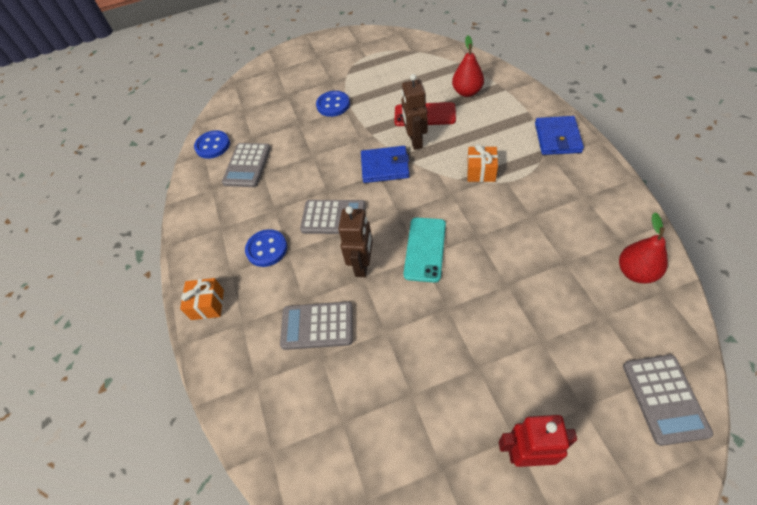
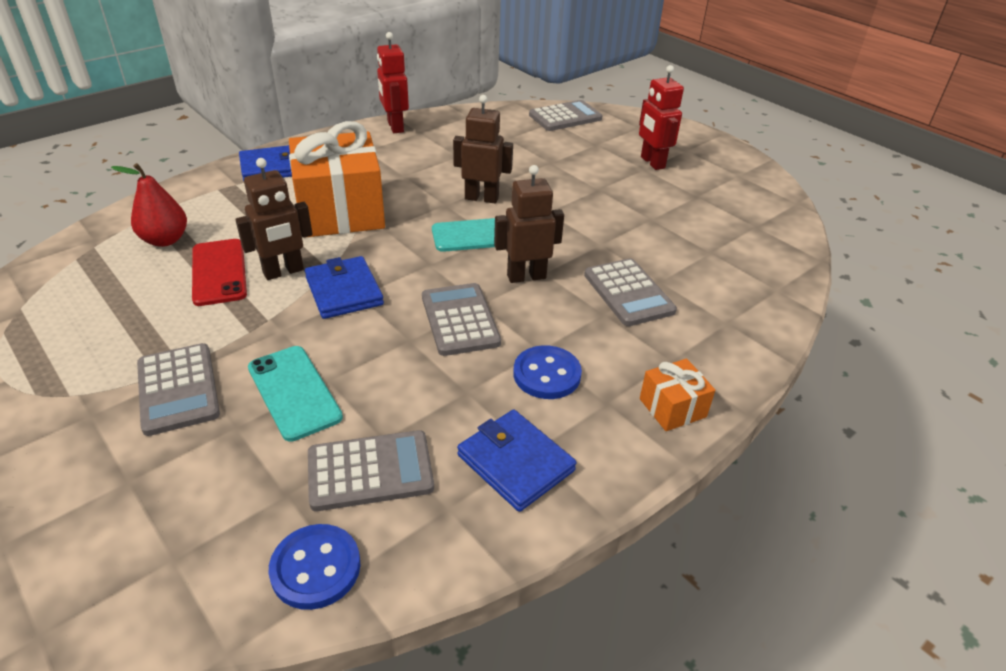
camera: 120 degrees left, 15 degrees down
blue button [316,91,350,117] -> grey calculator [137,343,220,436]
orange gift [467,144,498,182] -> orange gift [289,121,385,238], size x2.21
red pear [619,213,668,284] -> none
none -> turquoise phone [248,346,343,442]
none -> red robot [377,32,409,133]
none -> brown robot [453,95,513,203]
none -> blue wallet [457,409,577,512]

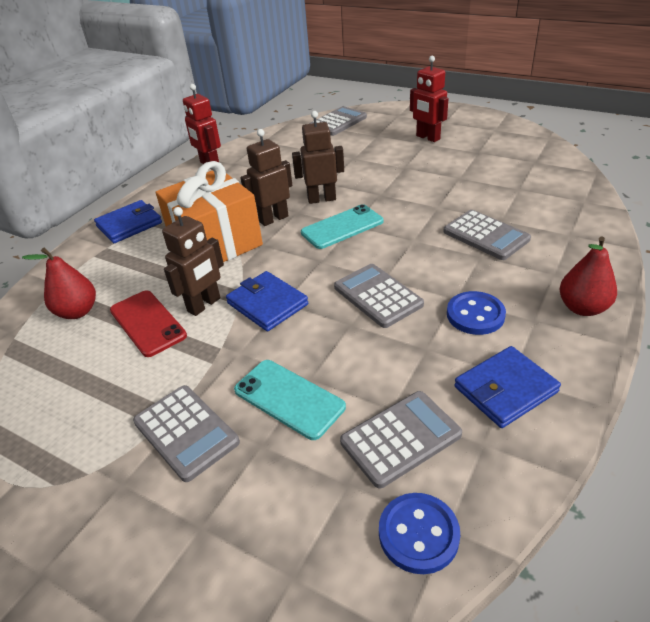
camera: 15 degrees left, 0 degrees up
blue wallet [457,409,577,512] -> blue wallet turned 60 degrees counterclockwise [454,346,561,428]
brown robot [494,165,564,283] -> brown robot moved to [240,129,292,226]
orange gift [640,359,715,431] -> red pear [559,236,617,316]

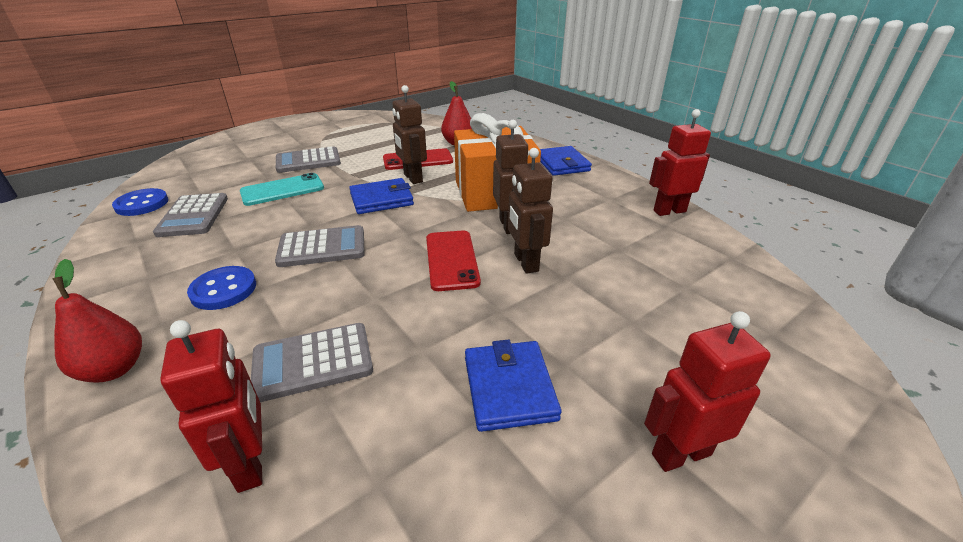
camera: 110 degrees right, 5 degrees down
brown robot [292,111,344,204] -> brown robot turned 150 degrees clockwise [508,148,553,274]
turquoise phone [301,204,383,249] -> red phone [426,230,481,291]
grey calculator [310,106,367,136] -> none
blue wallet [454,346,561,428] -> blue wallet moved to [465,340,562,432]
none -> red robot [160,320,262,493]

